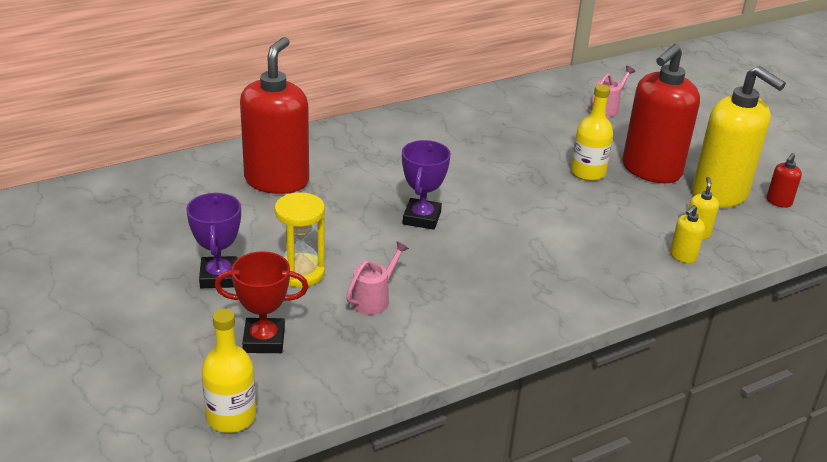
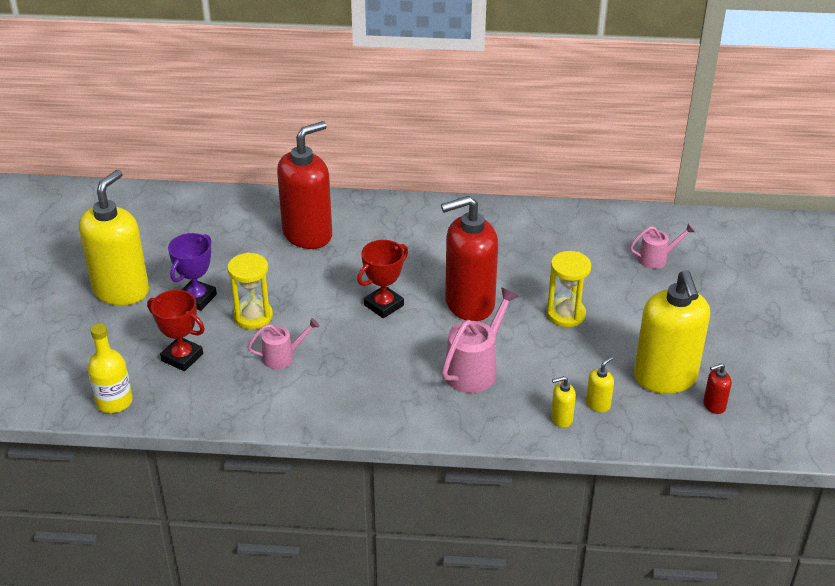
camera: 35 degrees right, 5 degrees up
purple trophy [402,140,451,230] -> red trophy [357,240,408,318]
yellow bottle [571,84,613,181] -> yellow hourglass [547,251,591,327]
red soap dispenser [623,44,700,183] -> red soap dispenser moved to [441,196,498,321]
none -> yellow soap dispenser [79,170,149,305]
none -> pink watering can [442,287,519,393]

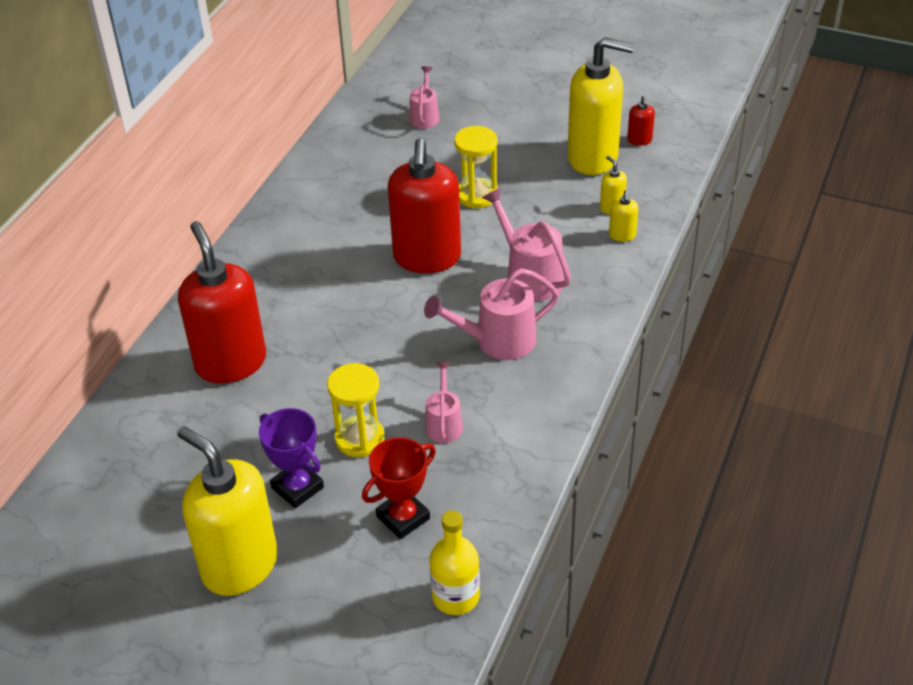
camera: 70 degrees left, 5 degrees up
red trophy [357,240,408,318] -> none
none -> pink watering can [424,268,559,360]

